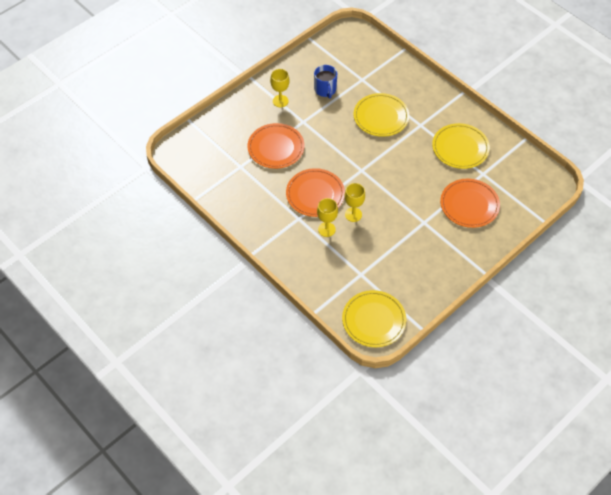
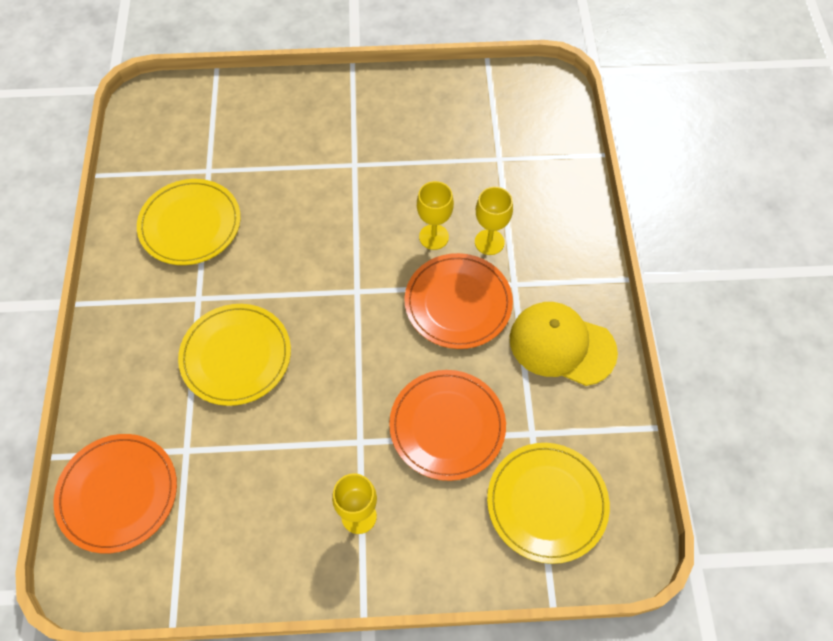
camera: 140 degrees left, 5 degrees up
blue mug [314,65,337,99] -> none
yellow plate [342,290,406,347] -> yellow plate moved to [487,443,610,564]
orange plate [440,179,500,228] -> orange plate moved to [53,434,177,553]
none -> yellow cap [510,302,618,386]

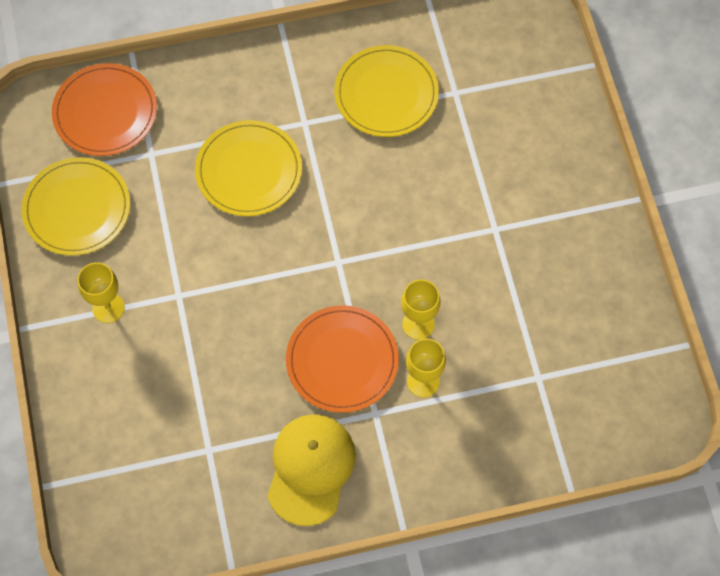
camera: 80 degrees right, 5 degrees up
orange plate [389,370,506,481] -> none
yellow plate [487,443,610,564] -> yellow plate moved to [22,157,130,256]

